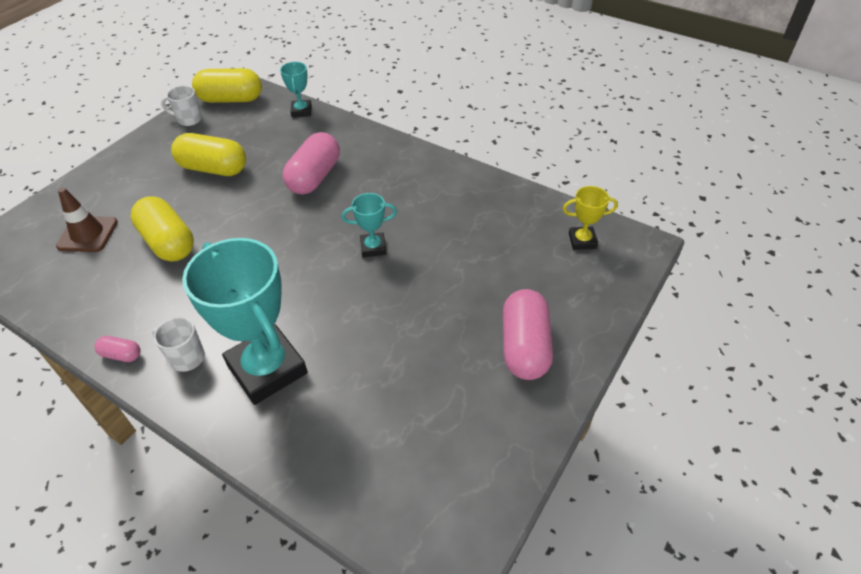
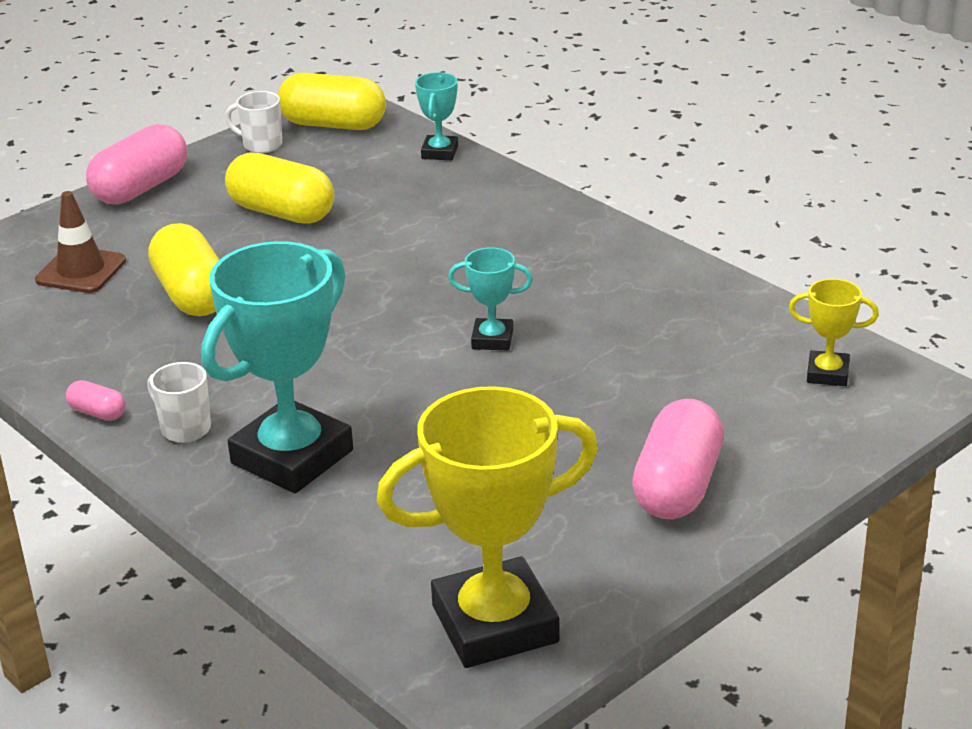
camera: 15 degrees right, 15 degrees down
turquoise trophy [182,238,308,405] -> turquoise trophy turned 60 degrees clockwise [201,241,353,493]
pink capsule [283,132,340,195] -> pink capsule moved to [86,124,187,204]
none -> yellow trophy [377,386,598,668]

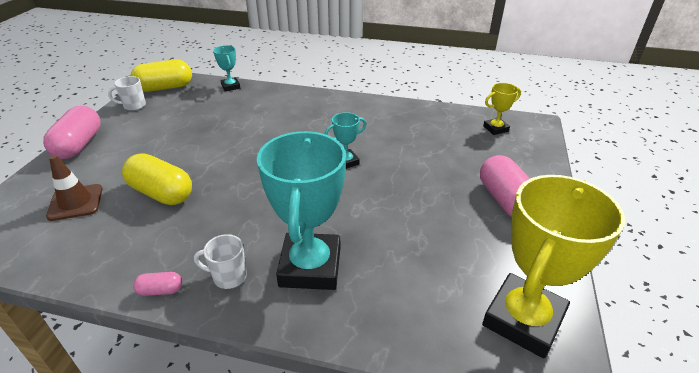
camera: 35 degrees left, 5 degrees up
yellow capsule [225,152,334,224] -> none

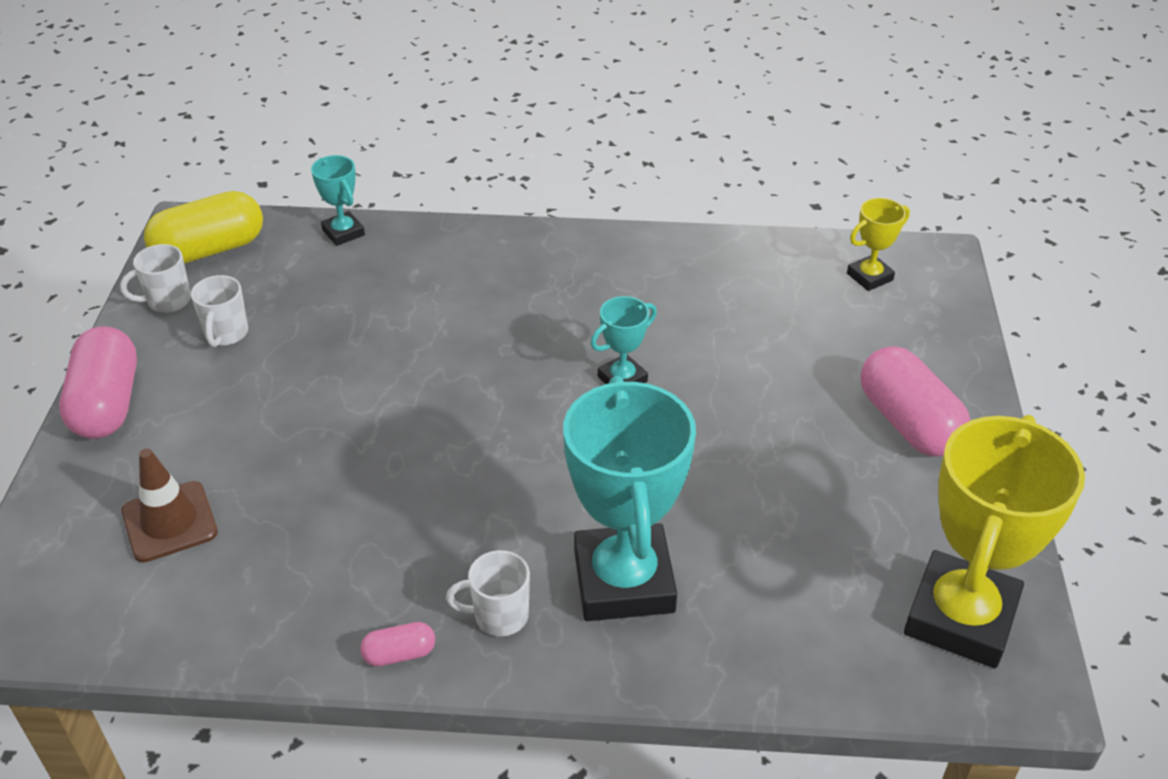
camera: 10 degrees left, 5 degrees up
yellow capsule [122,153,192,205] -> none
none -> white mug [191,275,248,347]

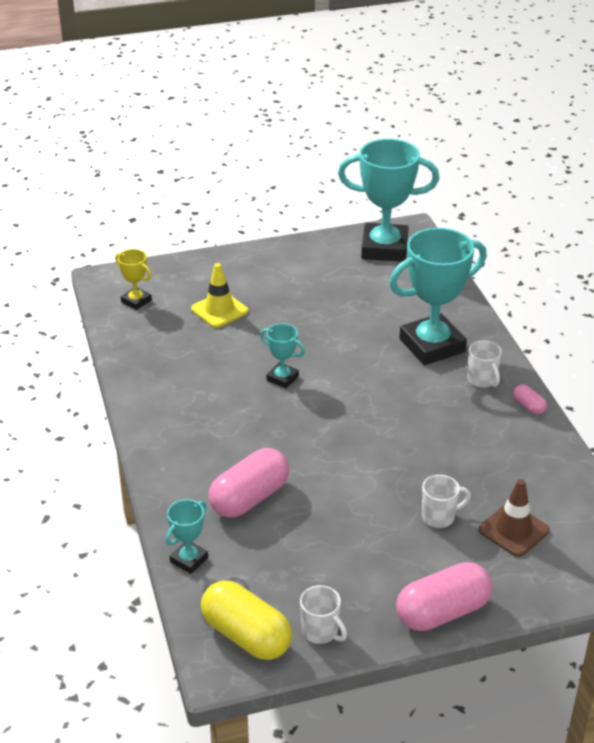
camera: 110 degrees left, 5 degrees down
white mug [191,275,248,347] -> white mug moved to [422,475,471,528]
pink capsule [861,346,970,456] -> pink capsule moved to [208,448,289,518]
yellow trophy [904,415,1085,668] -> turquoise trophy [338,139,439,262]
none -> yellow traffic cone [191,263,248,328]

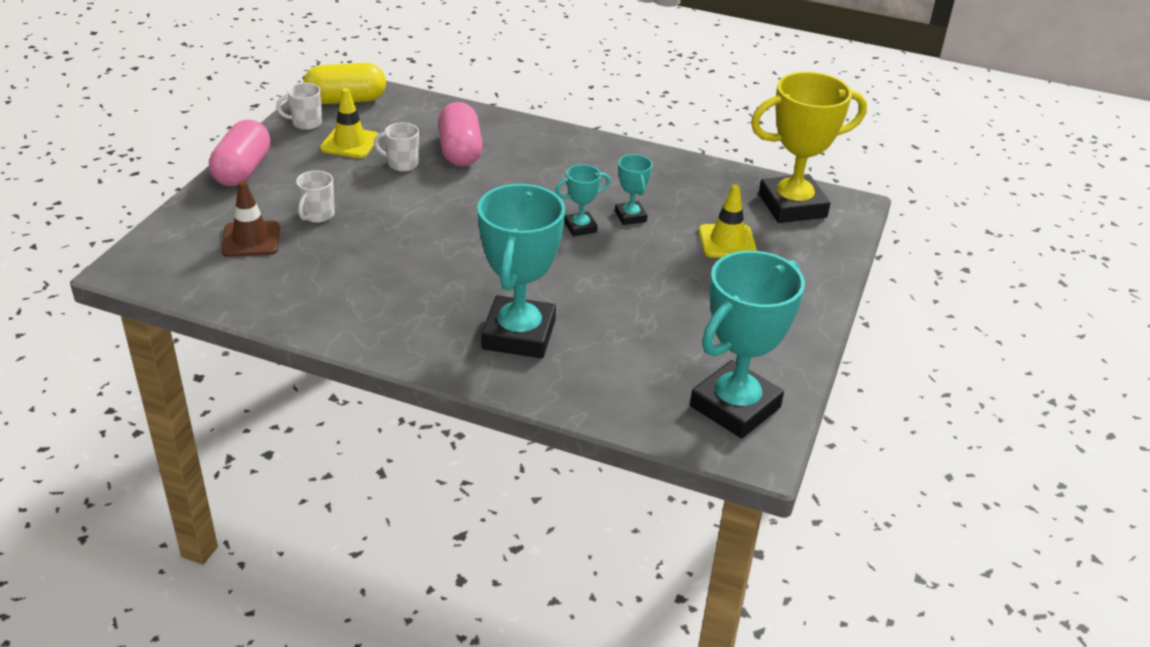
camera: 125 degrees right, 0 degrees up
yellow trophy [115,249,152,310] -> yellow trophy [751,72,867,223], size x2.14
turquoise trophy [165,499,208,574] -> turquoise trophy moved to [615,154,652,225]
white mug [467,340,502,388] -> white mug moved to [374,123,419,172]
pink capsule [513,384,547,415] -> none
none -> yellow traffic cone [320,88,379,158]

